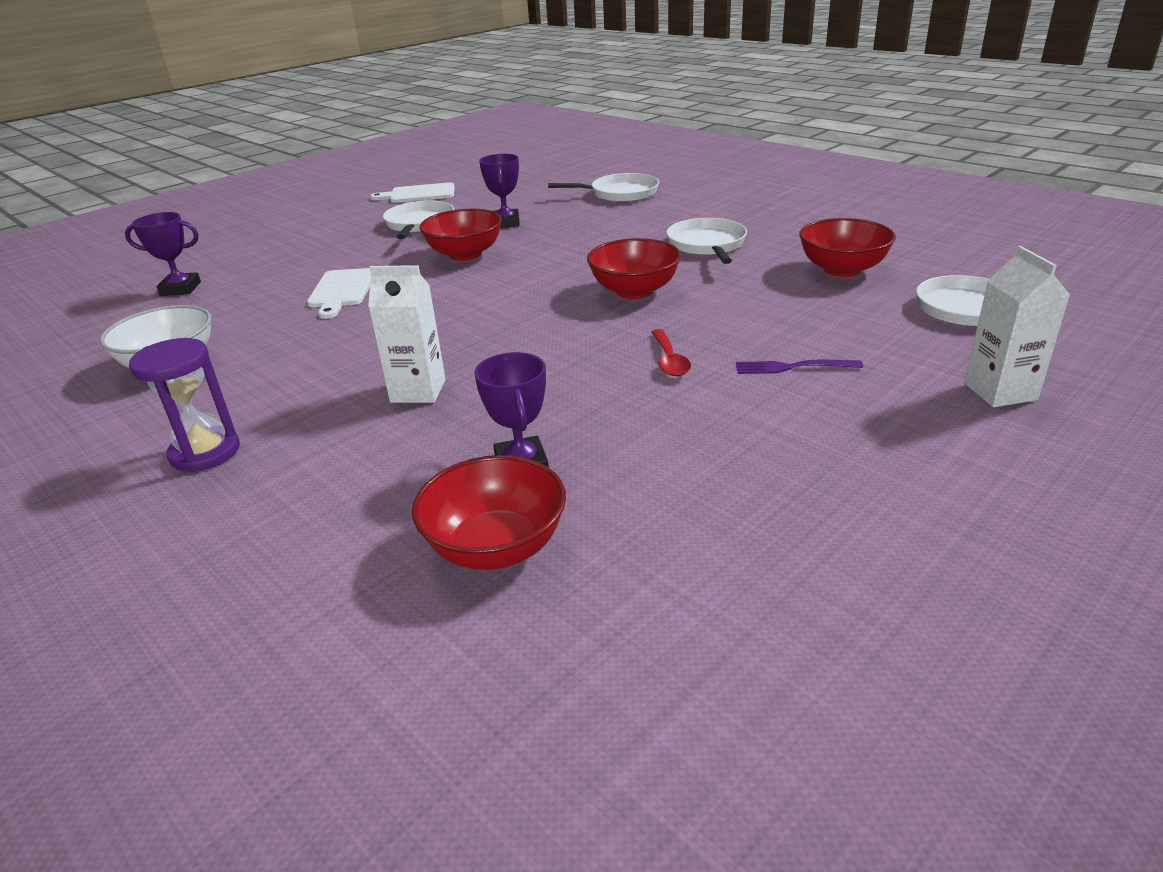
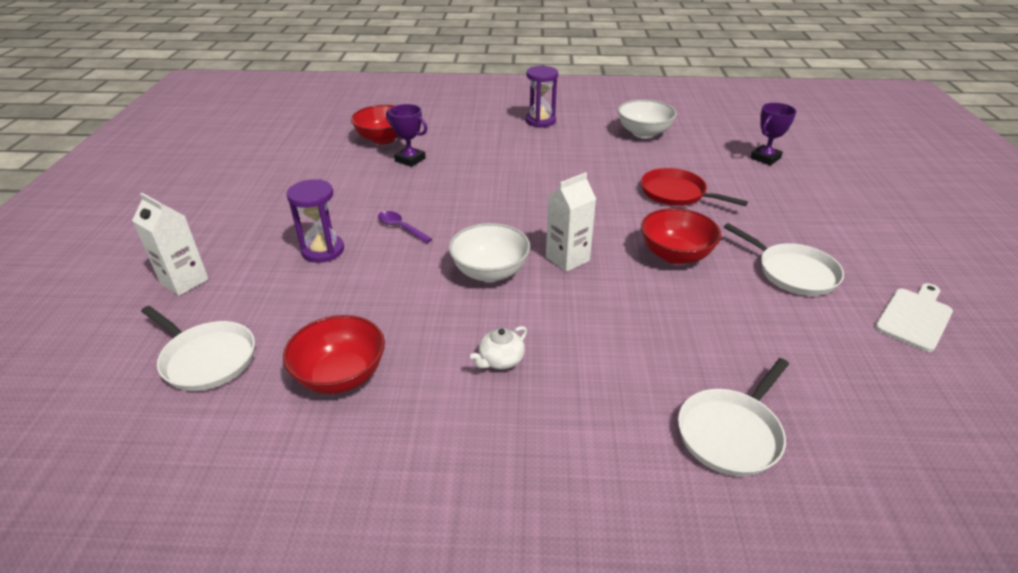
camera: 135 degrees right, 5 degrees up
white cutting board [307,268,371,319] -> red pan [641,168,748,206]
white carton [368,265,446,403] -> white carton moved to [546,172,596,272]
purple trophy [479,154,520,228] -> none
red bowl [587,238,681,299] -> white bowl [449,223,530,282]
red spoon [651,329,691,376] -> purple spoon [378,211,432,243]
white pan [666,218,747,264] -> white teapot [470,326,527,369]
purple fork [736,360,863,374] -> purple hourglass [287,179,344,263]

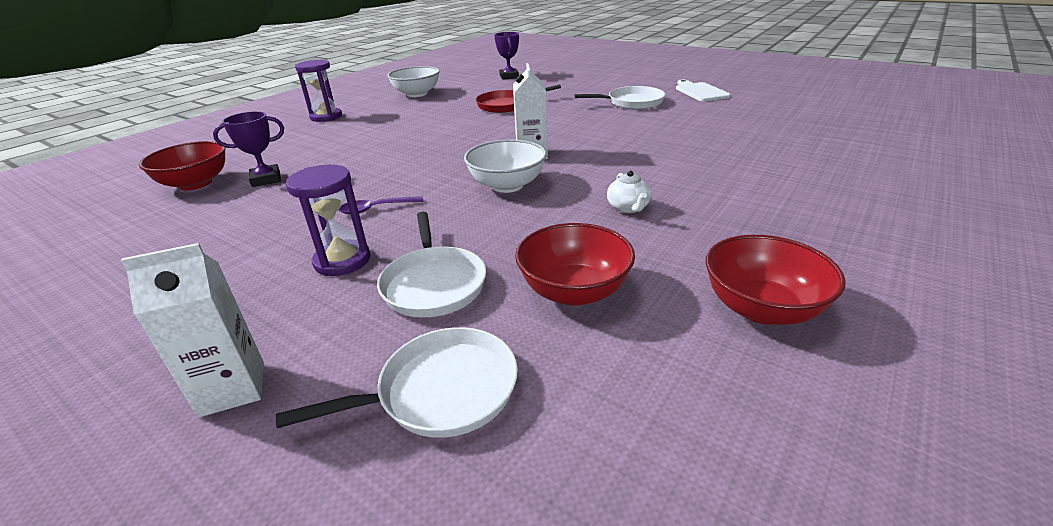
camera: 55 degrees left, 5 degrees down
red bowl [641,208,722,264] -> red bowl moved to [706,235,846,325]
white pan [678,358,789,476] -> white pan moved to [377,212,486,317]

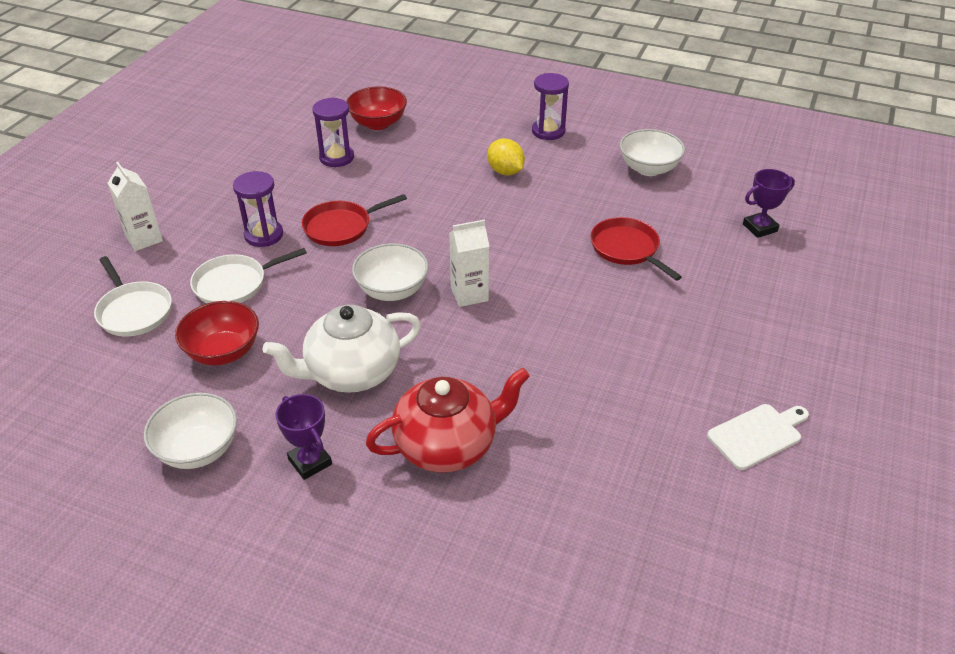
camera: 75 degrees right, 10 degrees up
purple trophy [213,111,284,187] -> purple trophy moved to [275,394,332,480]
purple spoon [338,196,424,215] -> red pan [301,194,407,246]
white pan [574,86,665,109] -> none
white teapot [607,171,651,213] -> white teapot [263,305,421,393], size x2.38
red bowl [706,235,846,325] -> white bowl [144,393,237,469]
none -> purple hourglass [312,98,354,167]
none -> red teapot [366,368,530,473]
none -> yellow lemon [487,139,525,175]

